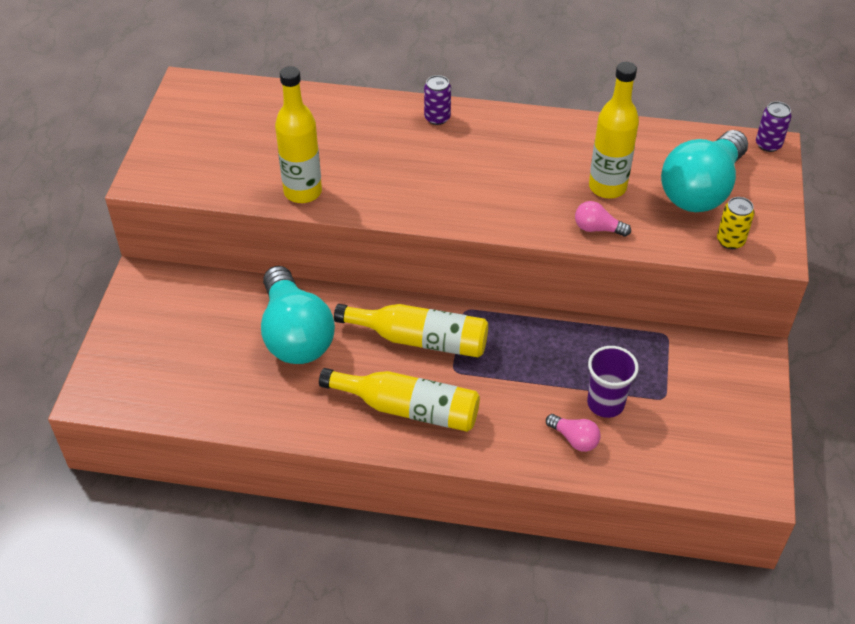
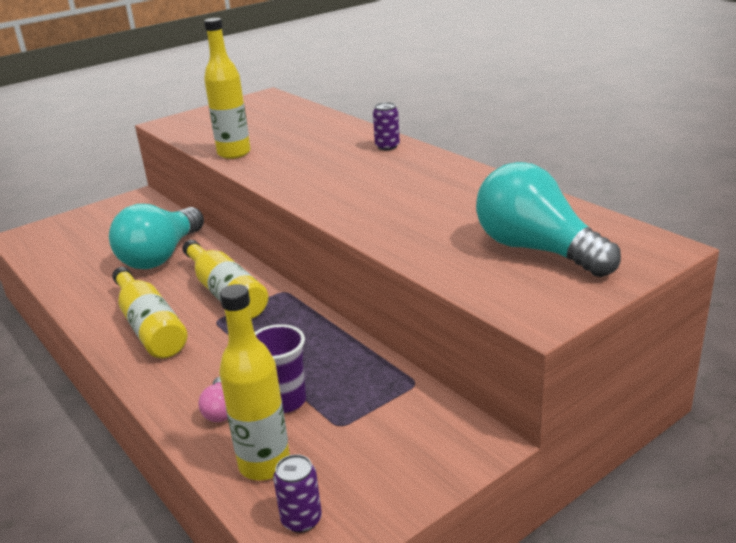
camera: 45 degrees right, 20 degrees down
pink light bulb [575,201,631,237] -> none
yellow bottle [589,62,639,198] -> yellow bottle moved to [219,284,290,480]
turquoise light bulb [661,130,748,212] -> turquoise light bulb turned 60 degrees clockwise [476,162,621,277]
yellow can [717,197,754,249] -> none
purple can [756,101,792,152] -> purple can moved to [273,454,322,533]

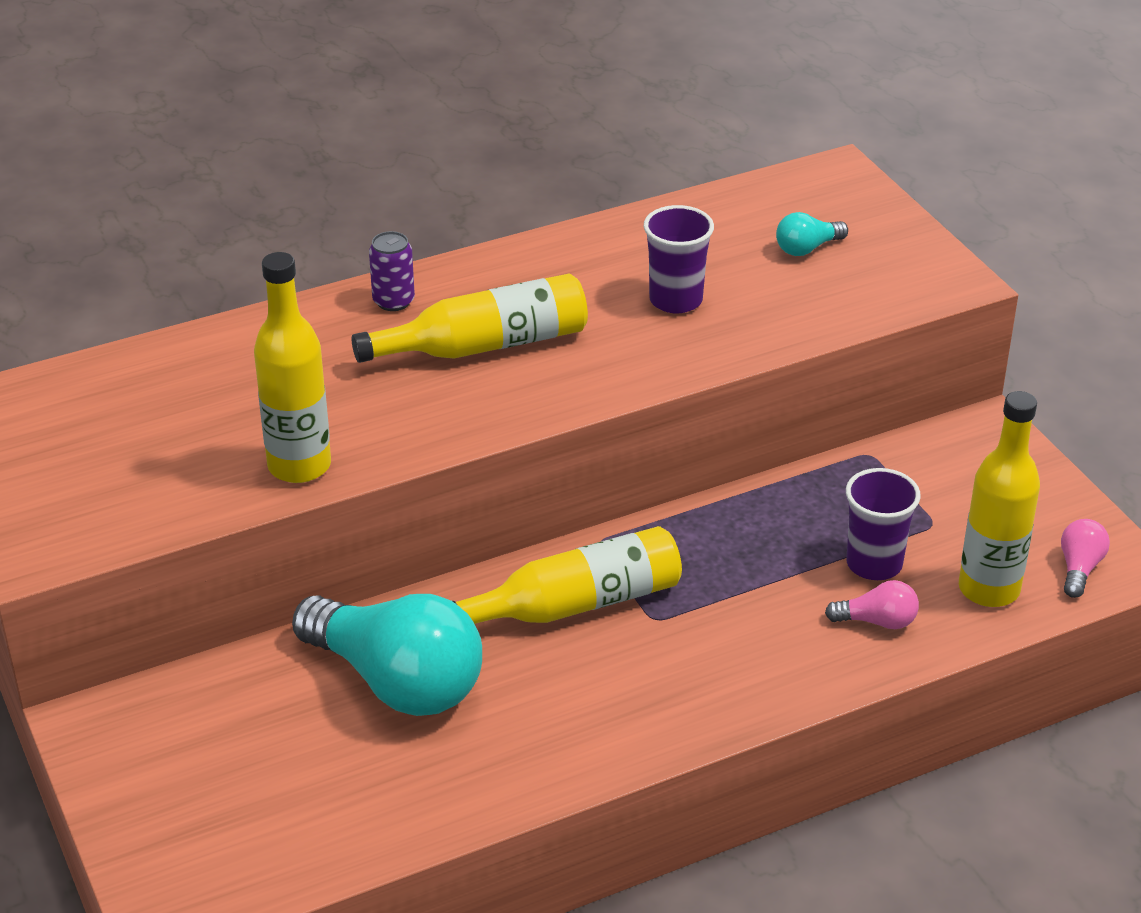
camera: 80 degrees left, 10 degrees up
yellow bottle [112,267,187,358] -> yellow bottle moved to [352,273,588,363]
purple can [273,454,322,533] -> pink light bulb [1061,519,1110,598]
turquoise light bulb [476,162,621,277] -> turquoise light bulb [776,212,848,256], size x0.42
none -> purple cup [644,205,714,314]

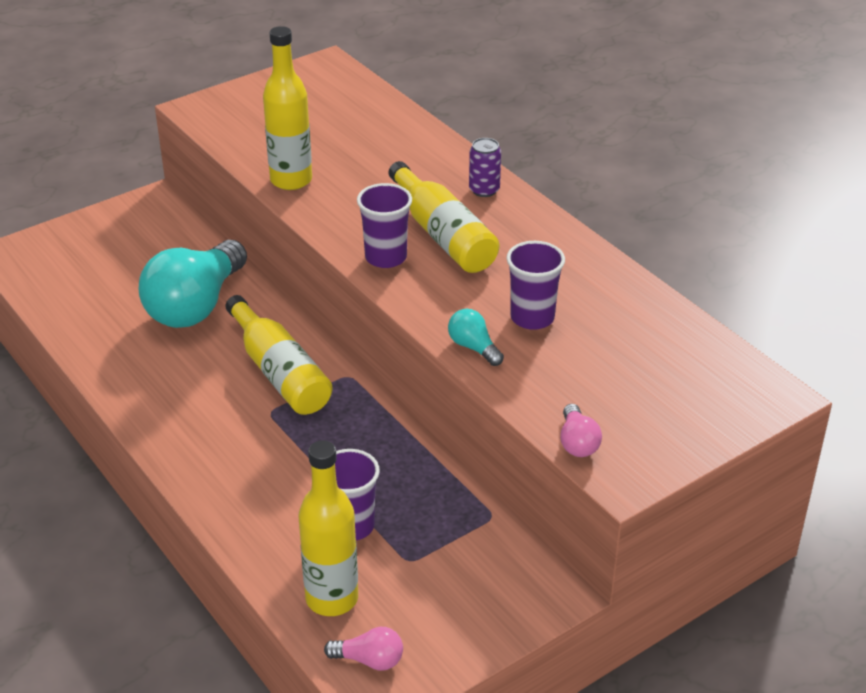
camera: 80 degrees right, 0 degrees up
turquoise light bulb [776,212,848,256] -> turquoise light bulb moved to [448,309,504,366]
pink light bulb [825,580,919,629] -> pink light bulb moved to [560,404,602,457]
none -> purple cup [357,183,412,268]

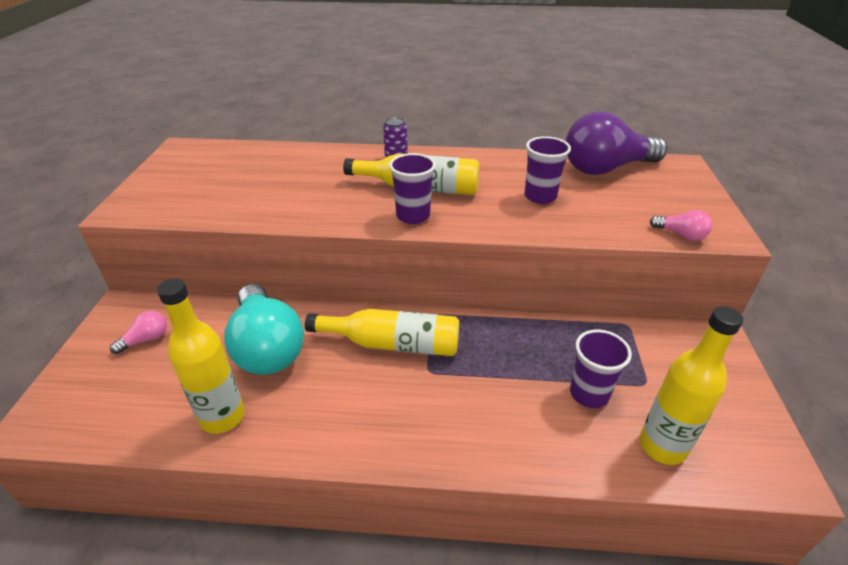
camera: 50 degrees left, 0 degrees up
yellow bottle [263,26,312,190] -> yellow bottle moved to [157,278,245,434]
pink light bulb [324,627,403,671] -> pink light bulb moved to [110,311,167,354]
turquoise light bulb [448,309,504,366] -> none
none -> purple light bulb [566,111,667,175]

